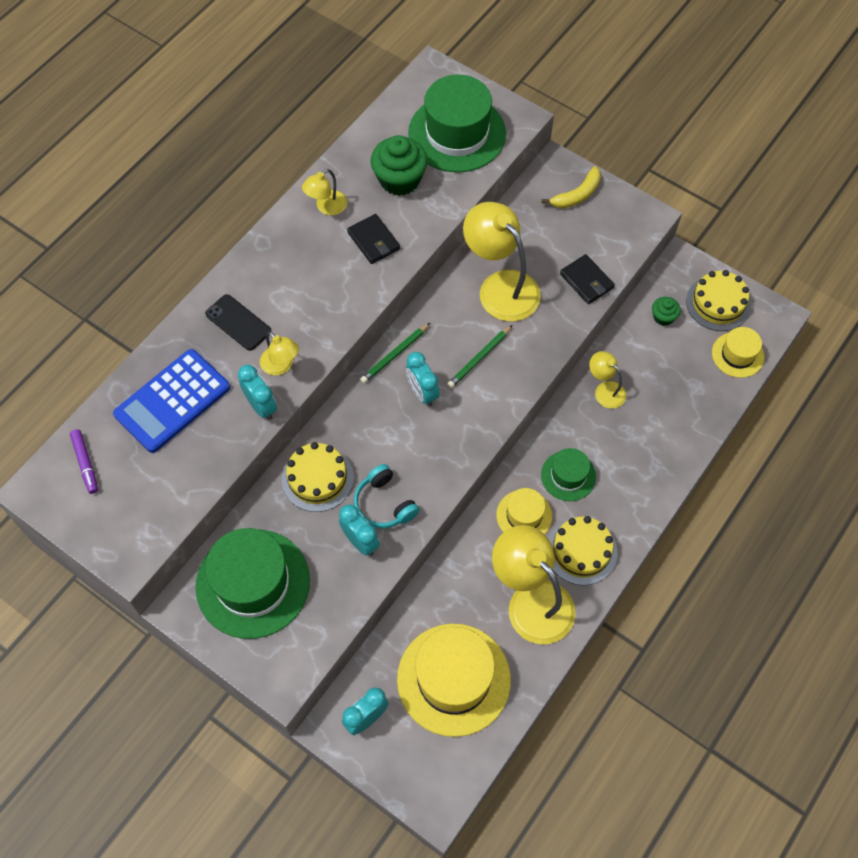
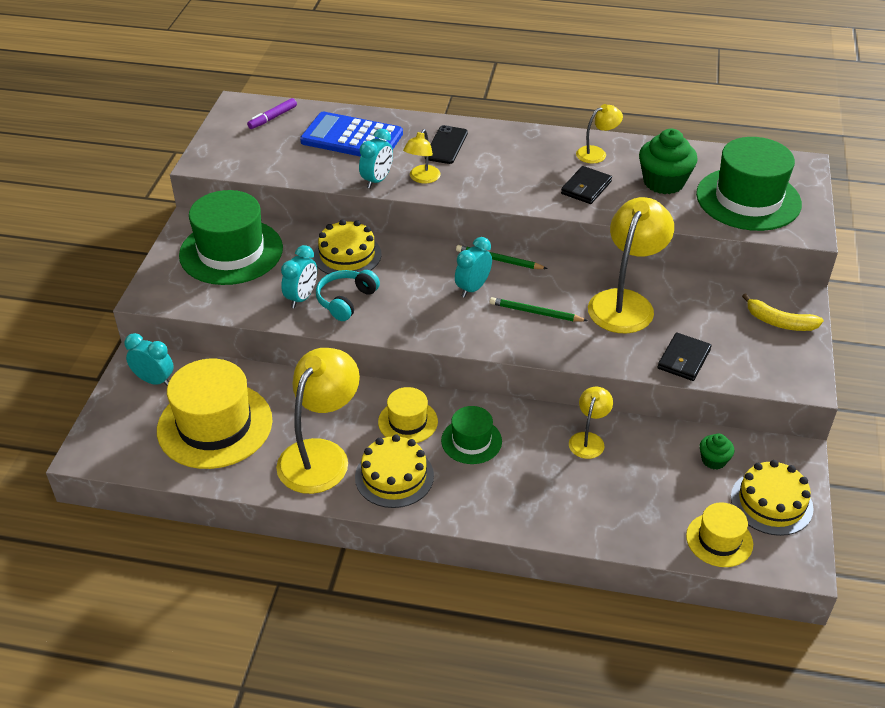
camera: 65 degrees right, 20 degrees down
yellow lamp [302,169,347,215] -> yellow lamp turned 135 degrees clockwise [576,104,623,163]

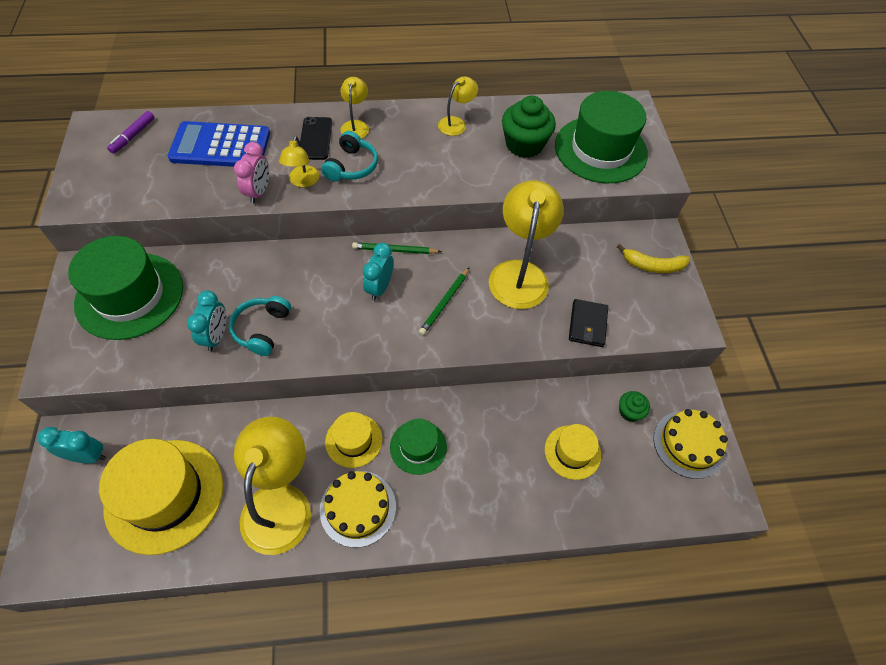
camera: 20 degrees left, 15 degrees up
yellow cake [313,219,382,274] -> none
turquoise clock [359,129,393,189] -> pink clock [234,142,269,204]
green pencil [490,297,588,321] -> green pencil turned 60 degrees counterclockwise [419,267,470,335]
black wallet [561,166,612,204] -> none
yellow lamp [569,387,613,459] -> yellow lamp moved to [341,77,369,139]
yellow hat [686,502,753,567] -> yellow hat moved to [545,424,601,480]
none -> turquoise headphones [321,131,378,181]

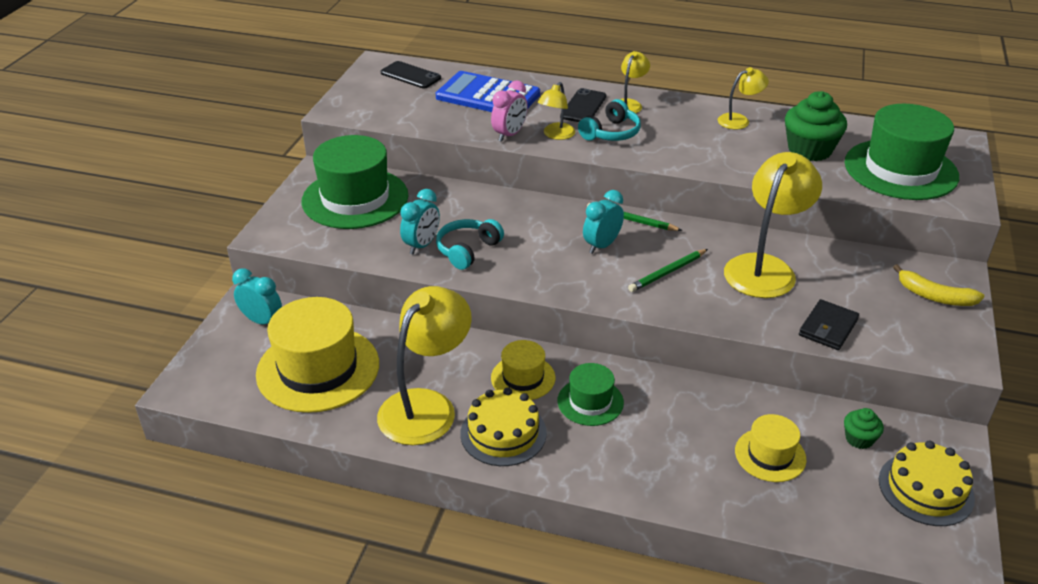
camera: 25 degrees right, 20 degrees down
purple marker [107,111,155,154] -> black phone [381,61,441,88]

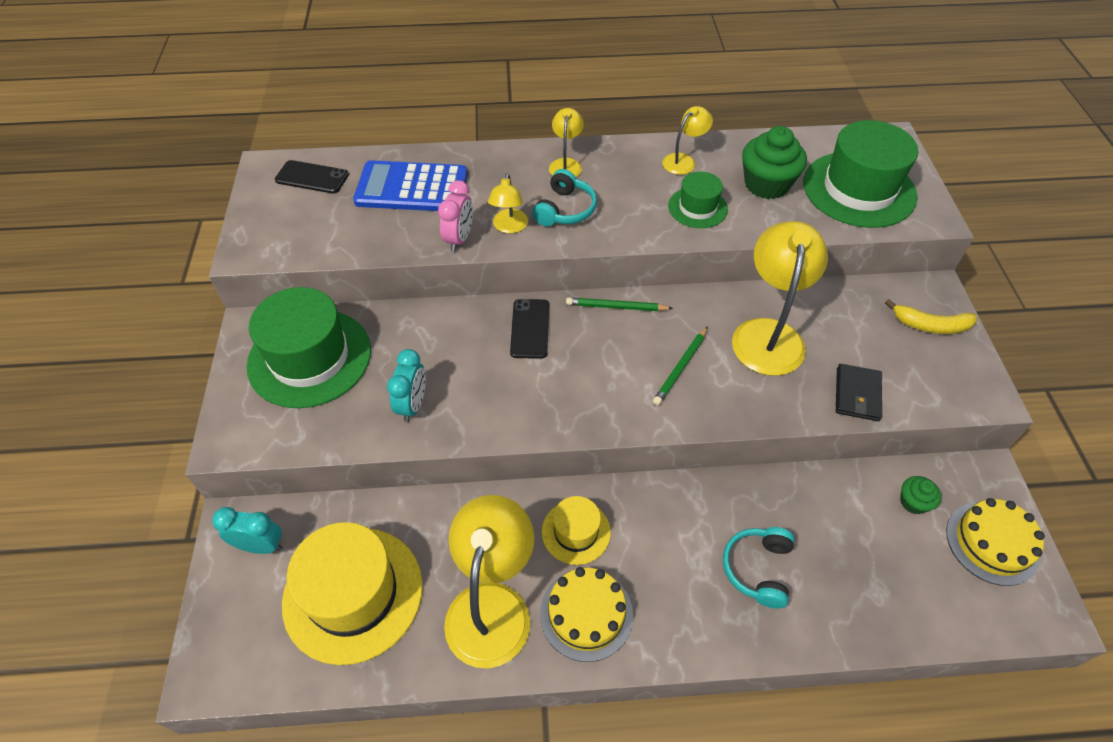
camera: 20 degrees left, 15 degrees up
turquoise headphones [436,219,504,270] -> turquoise headphones moved to [723,527,794,608]
green hat [558,363,624,426] -> green hat moved to [668,172,728,228]
black phone [560,88,606,122] -> black phone moved to [510,299,549,359]
turquoise clock [583,190,624,254] -> none
yellow hat [735,414,807,482] -> none

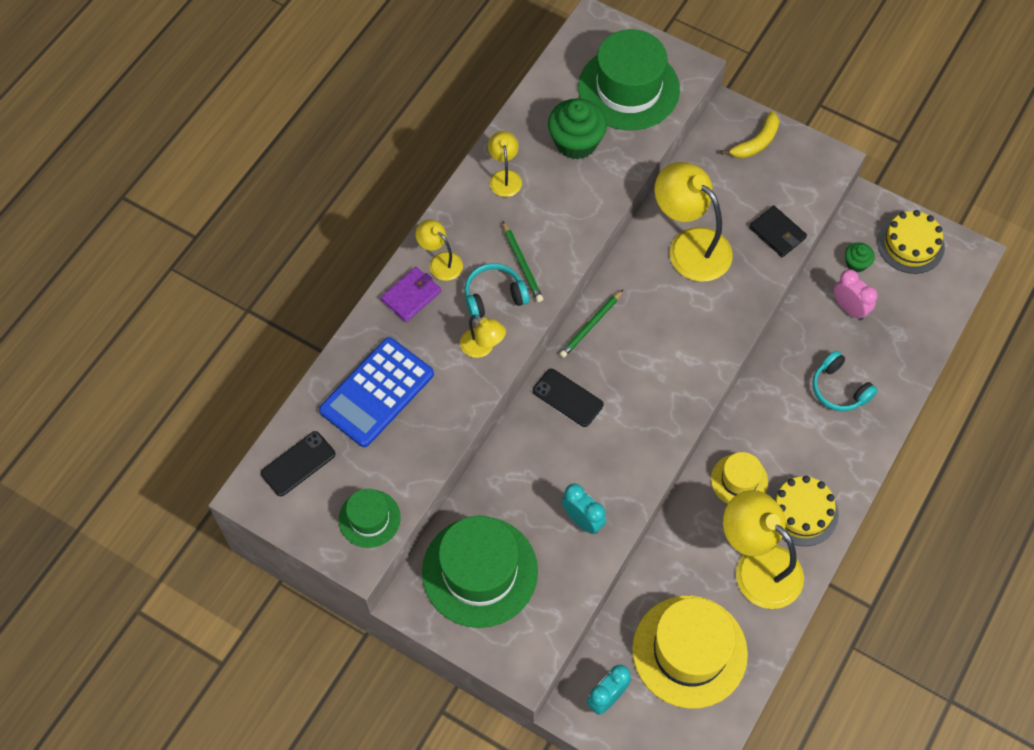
camera: 55 degrees left, 10 degrees up
pink clock [438,180,473,252] -> pink clock moved to [834,269,877,320]
turquoise headphones [532,169,597,227] -> turquoise headphones turned 75 degrees counterclockwise [465,263,529,320]
green pencil [653,326,708,405] -> green pencil moved to [503,221,543,302]
green hat [668,172,728,228] -> green hat moved to [339,489,401,548]
none -> purple wallet [381,267,441,322]

